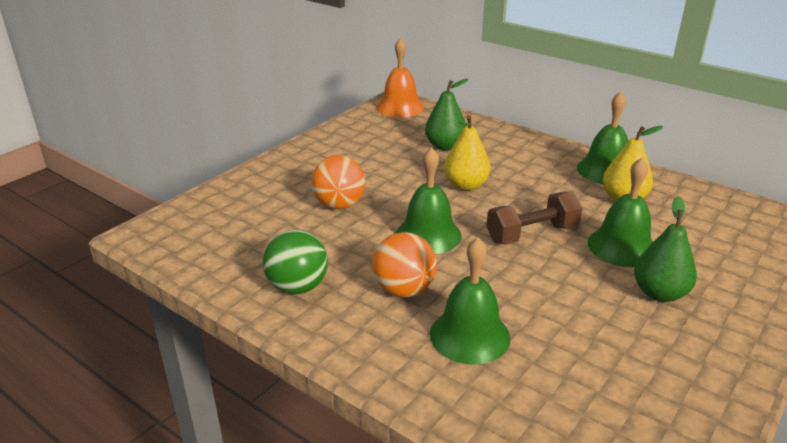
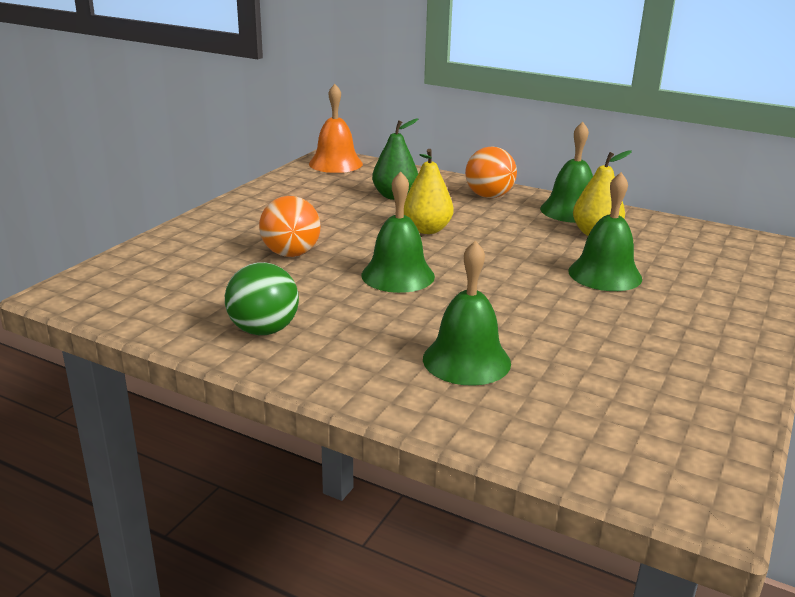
camera: 10 degrees left, 5 degrees down
orange ball [372,232,437,297] -> orange ball moved to [465,146,517,198]
brown dumbbell [486,191,582,244] -> none
green pear [634,196,697,302] -> none

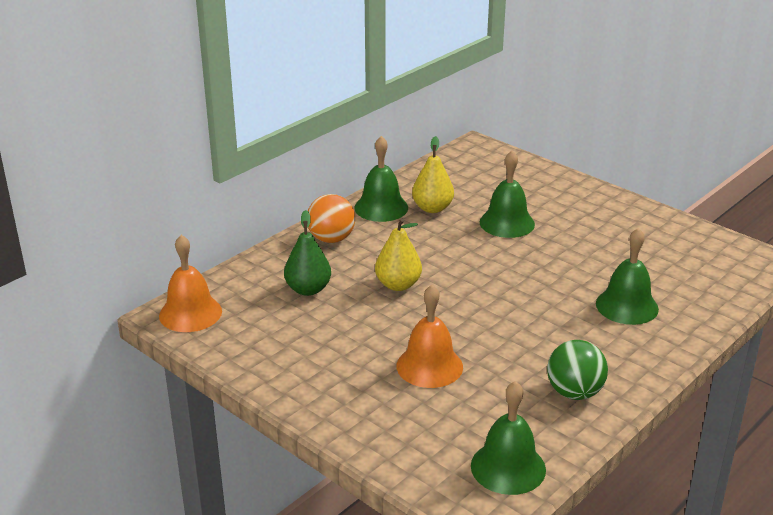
camera: 75 degrees left, 5 degrees up
orange ball [259,196,321,257] -> orange bell [397,285,463,388]
green bell [361,171,435,293] -> green bell moved to [471,381,546,495]

